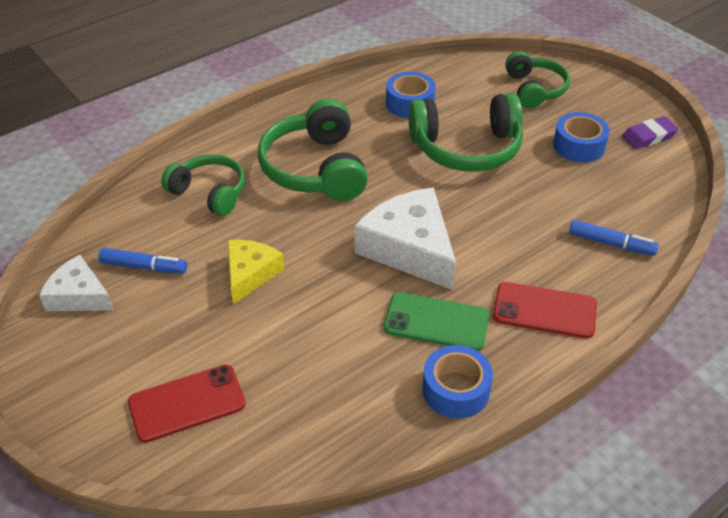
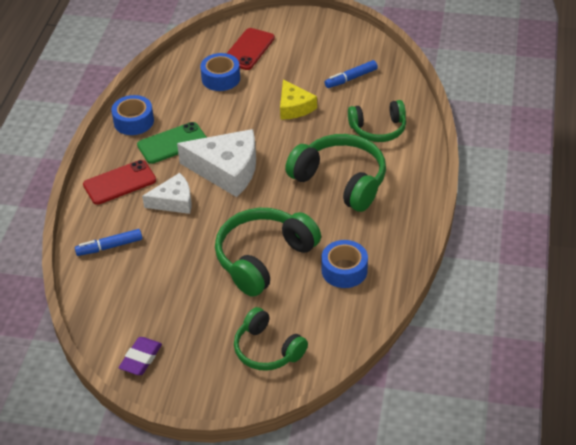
camera: 140 degrees right, 0 degrees up
white cheese [39,255,113,311] -> white cheese moved to [142,173,192,214]
blue tape [553,112,610,163] -> blue tape moved to [200,53,240,91]

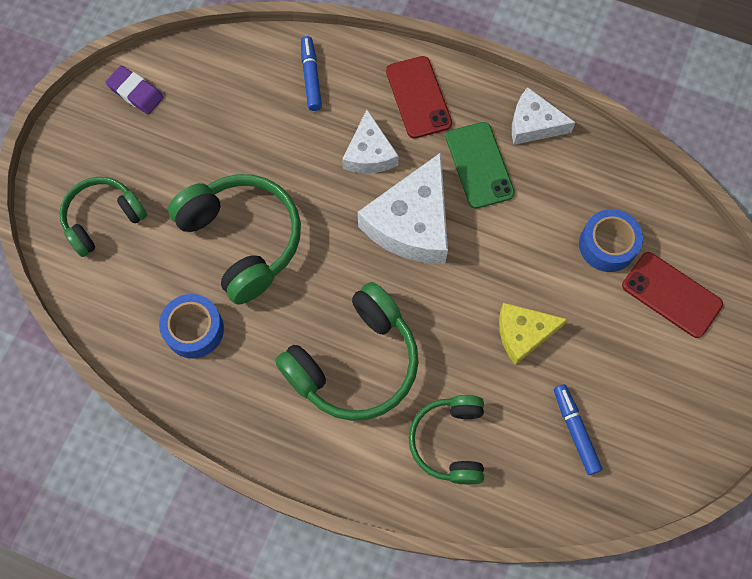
camera: 100 degrees right, 25 degrees up
blue tape [111,95,154,135] -> white cheese [512,87,576,145]

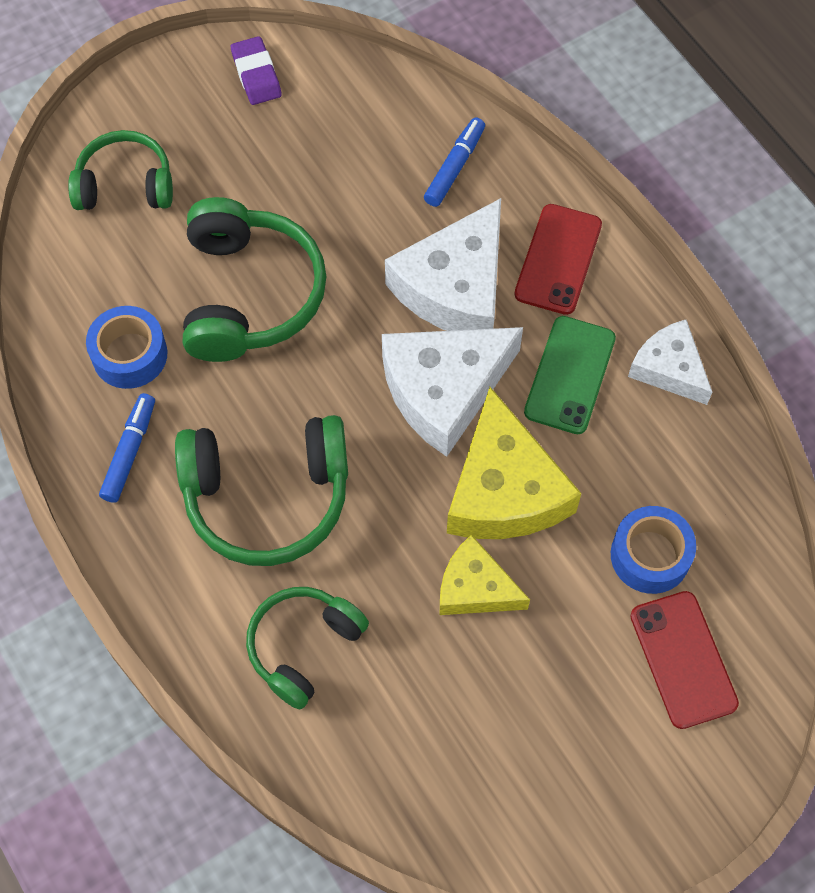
camera: 35 degrees right, 5 degrees down
white cheese [342,110,399,173] -> white cheese [385,198,501,331], size x1.67
blue marker [554,384,603,475] -> blue marker moved to [99,393,155,503]
none -> yellow cheese [447,387,582,539]

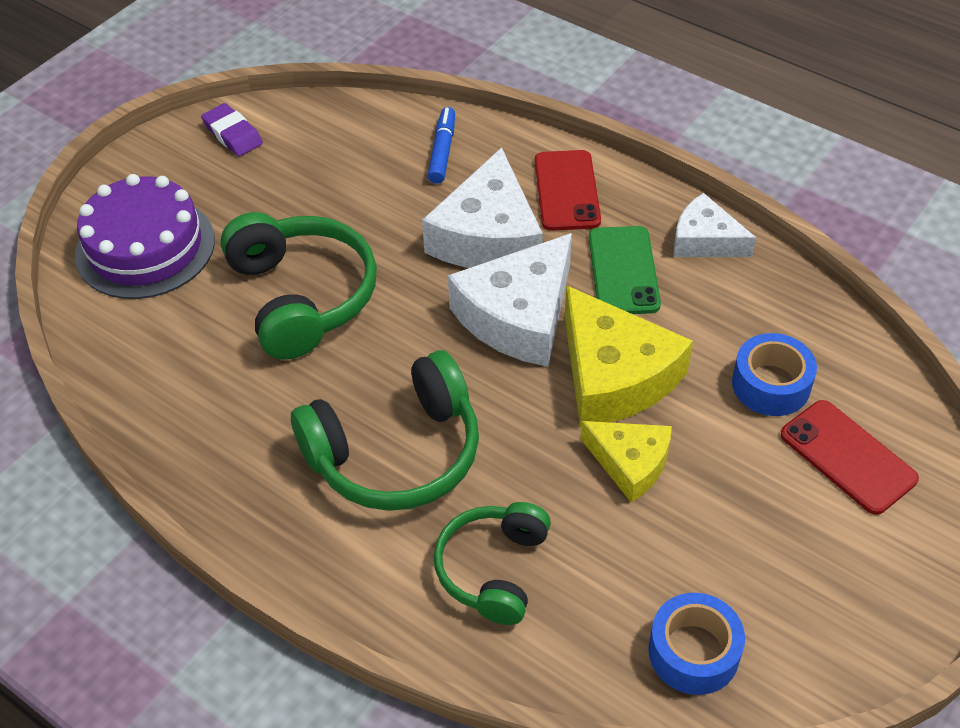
camera: 20 degrees left, 15 degrees down
green headphones [68,130,173,210] -> purple cake [75,174,215,299]
blue tape [86,306,167,389] -> blue tape moved to [648,593,745,695]
blue marker [99,393,155,503] -> none
yellow cheese [440,534,530,615] -> yellow cheese turned 150 degrees counterclockwise [581,421,672,502]

